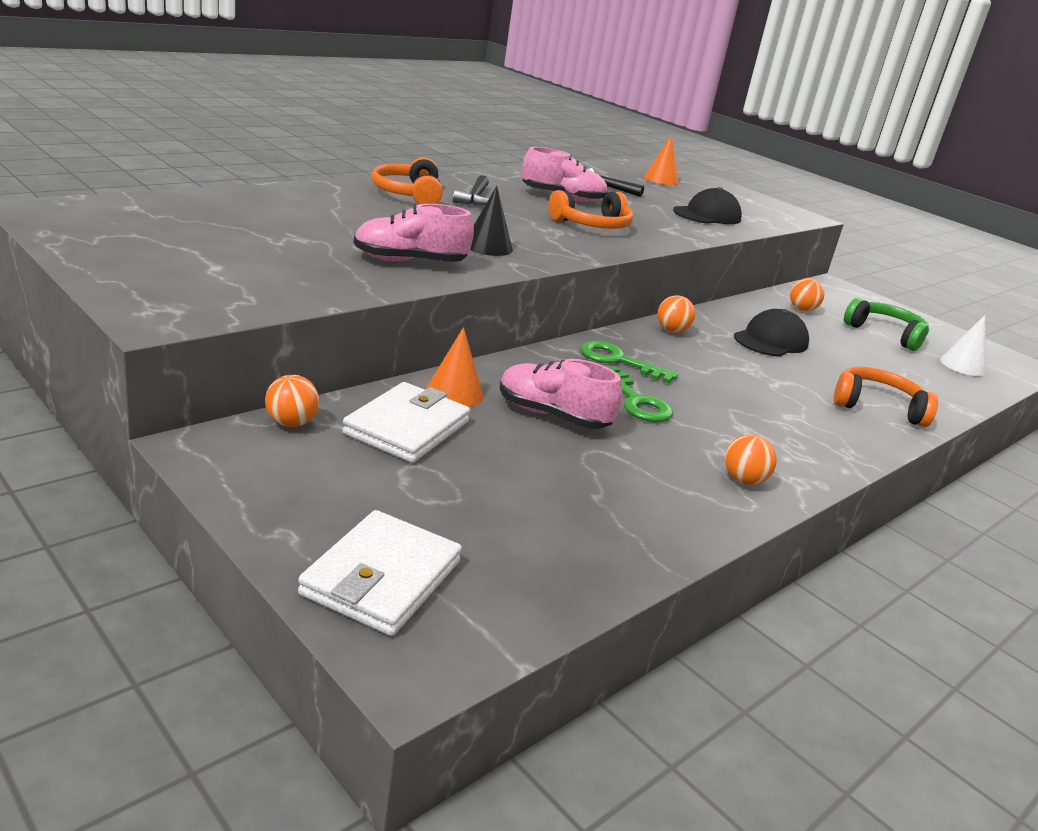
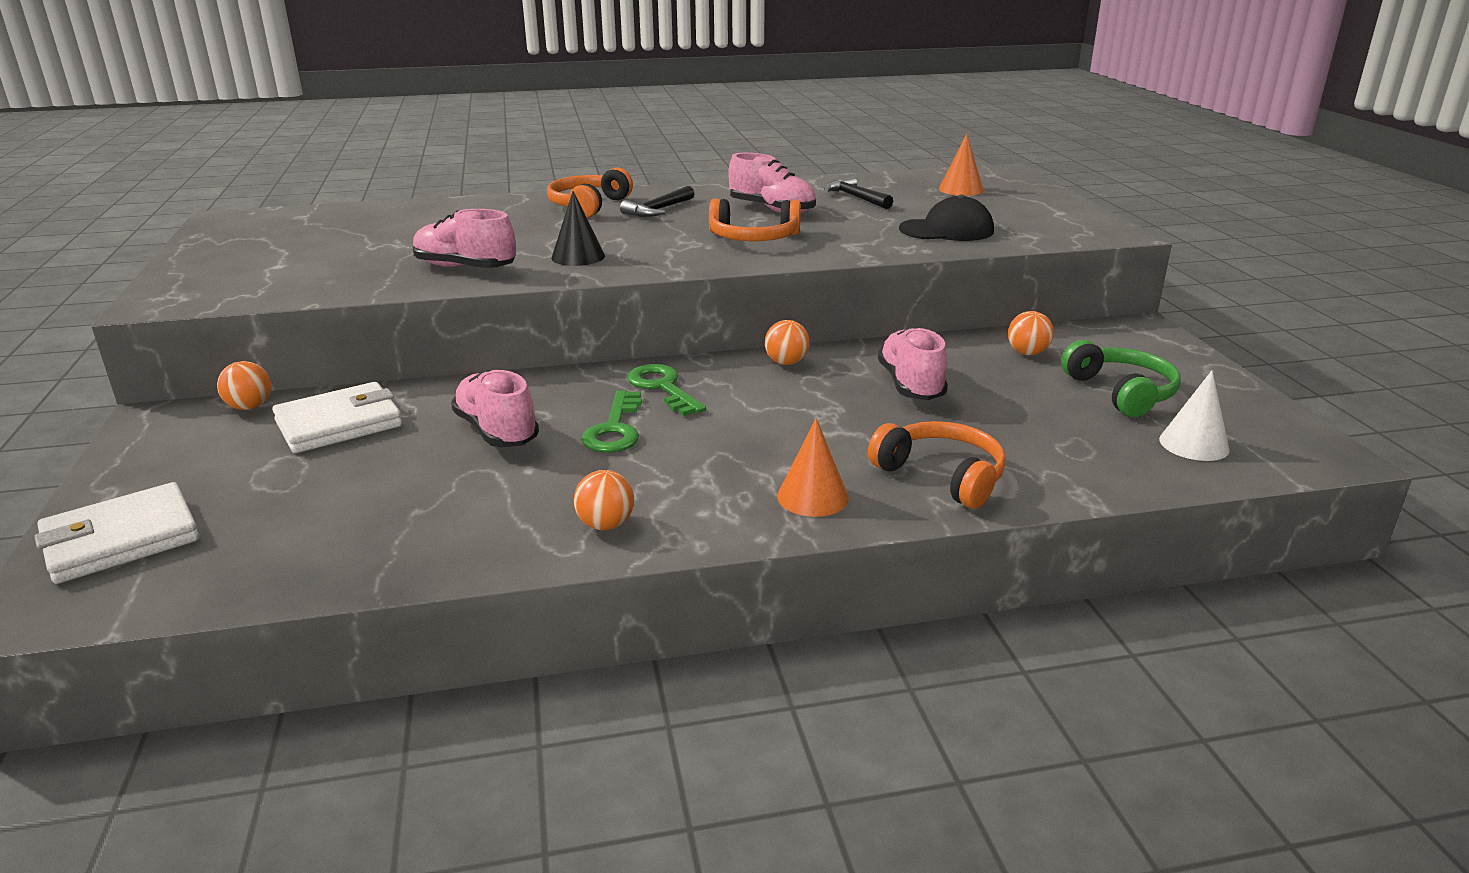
camera: 35 degrees right, 0 degrees up
orange cone [426,327,483,407] -> orange cone moved to [777,418,849,517]
black cap [734,309,809,356] -> pink shoe [878,327,948,400]

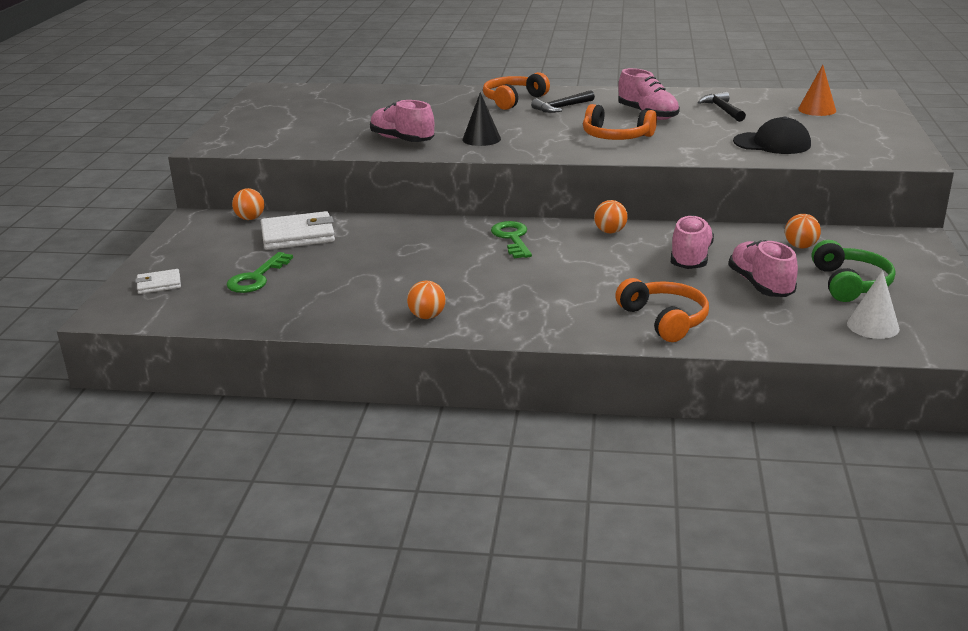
camera: 20 degrees right, 0 degrees up
white wallet [34,482,199,584] -> white wallet [135,269,181,294], size x0.55
pink shoe [451,370,539,447] -> pink shoe moved to [729,240,798,297]
green key [581,390,642,453] -> green key moved to [226,252,293,293]
orange cone [777,418,849,517] -> none

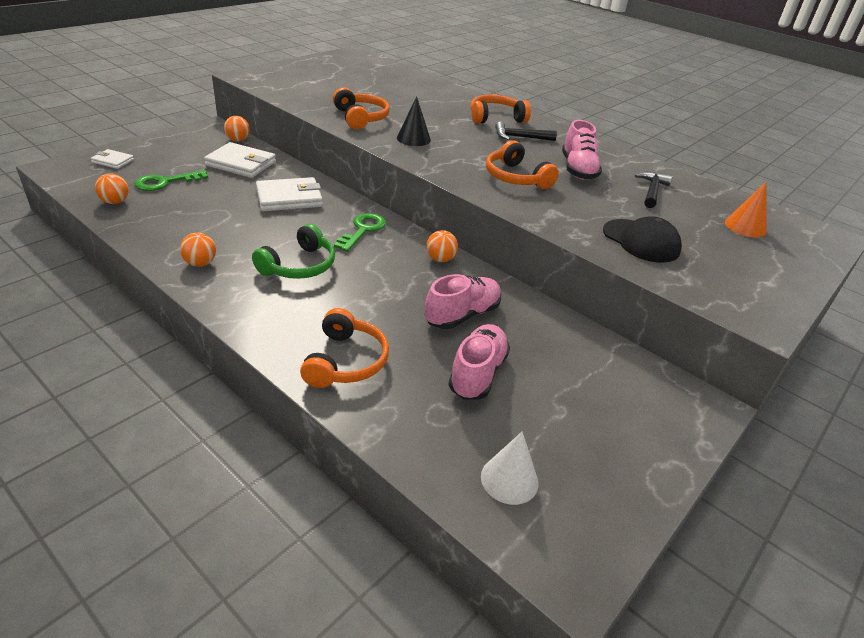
camera: 30 degrees right, 10 degrees up
pink shoe [370,100,434,142] -> orange headphones [333,87,390,129]
orange ball [785,214,821,248] -> orange ball moved to [95,173,129,204]
green headphones [812,240,895,302] -> green headphones moved to [252,224,335,279]
none -> white wallet [256,177,323,211]

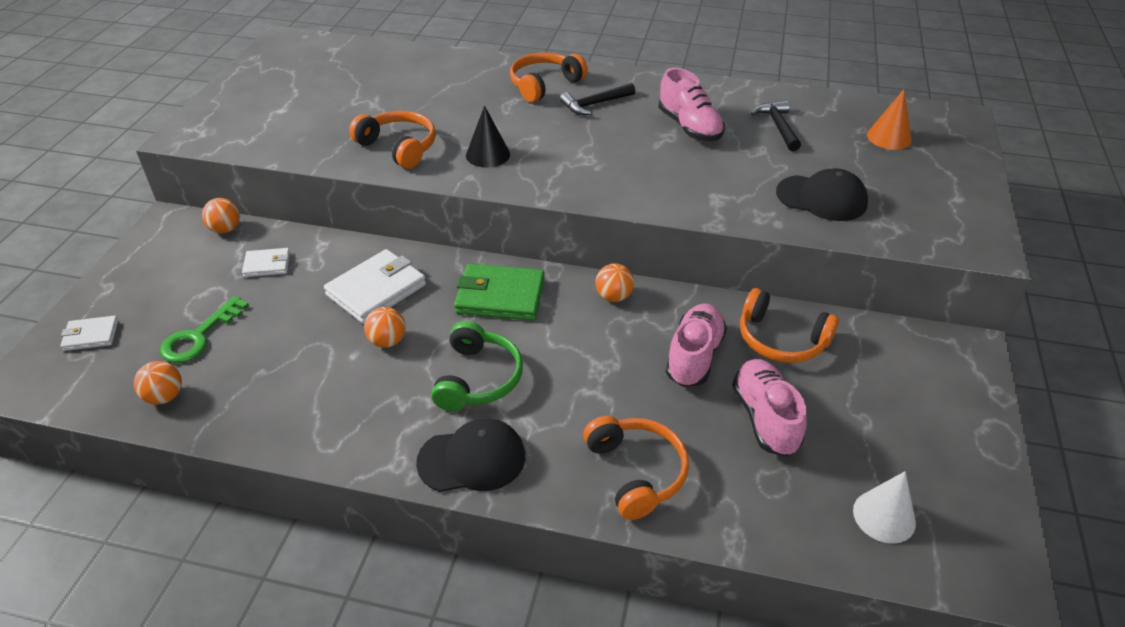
camera: 25 degrees left, 5 degrees up
orange ball [180,233,216,267] -> orange ball moved to [364,307,406,348]
white wallet [204,142,276,178] -> white wallet [242,248,290,277], size x0.55
green key [334,213,386,252] -> green wallet [454,264,545,321]
orange headphones [486,140,559,189] -> orange headphones moved to [740,288,839,363]
none -> black cap [416,418,525,492]

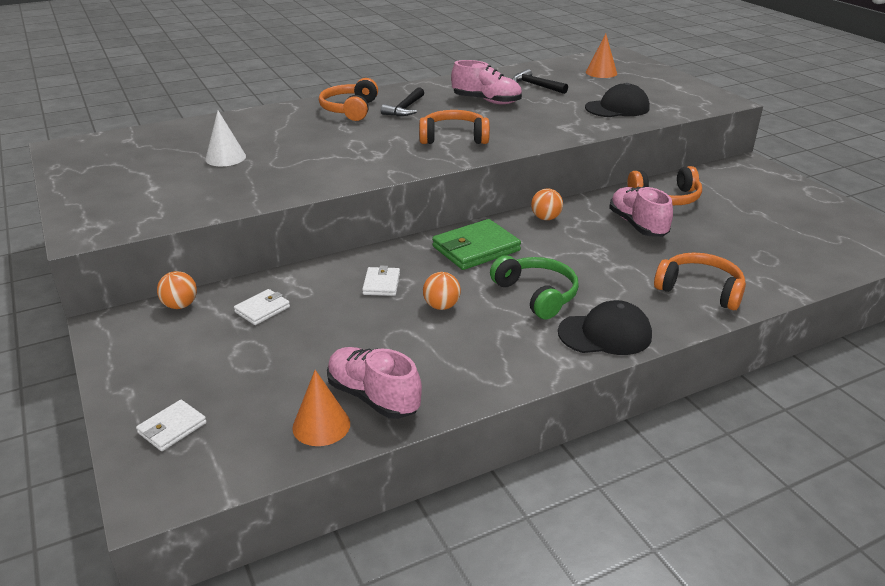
camera: 40 degrees left, 10 degrees down
orange ball [134,361,182,405] -> orange cone [292,370,350,446]
green key [160,296,249,363] -> none
white wallet [324,249,426,324] -> white wallet [362,266,400,296], size x0.55
orange headphones [349,111,436,169] -> orange headphones moved to [419,110,490,144]
black cap [416,418,525,492] -> black cap turned 45 degrees clockwise [558,300,652,355]
black cone [466,105,510,168] -> none
pink shoe [732,359,807,456] -> pink shoe moved to [327,347,422,419]
white cone [853,471,916,544] -> white cone moved to [205,111,246,166]

